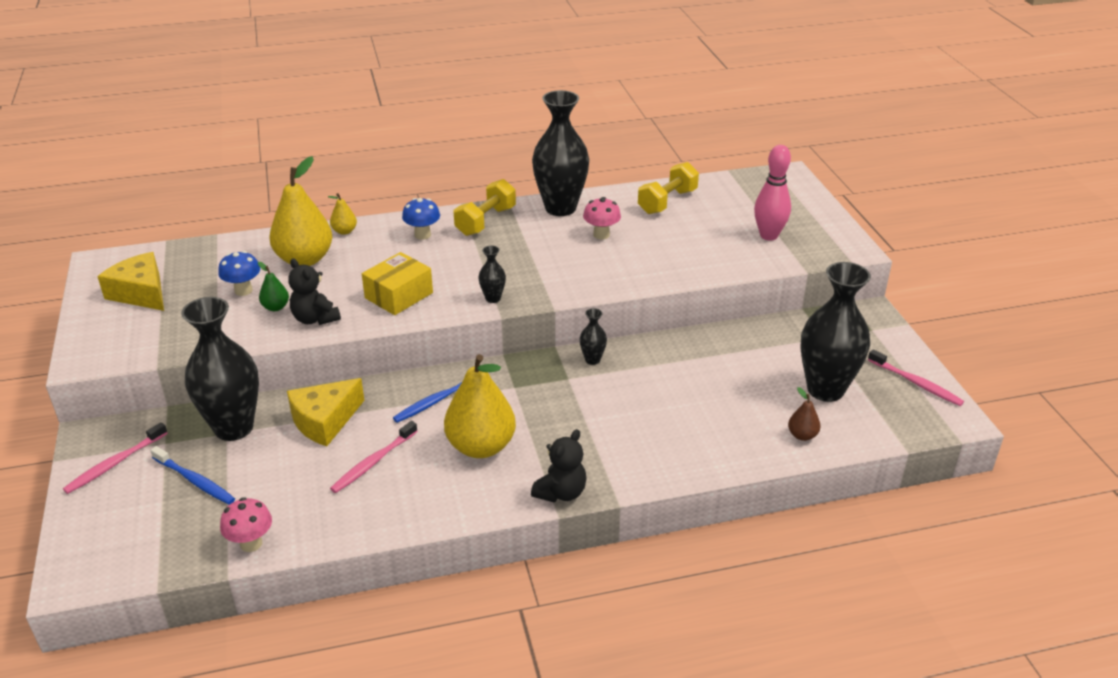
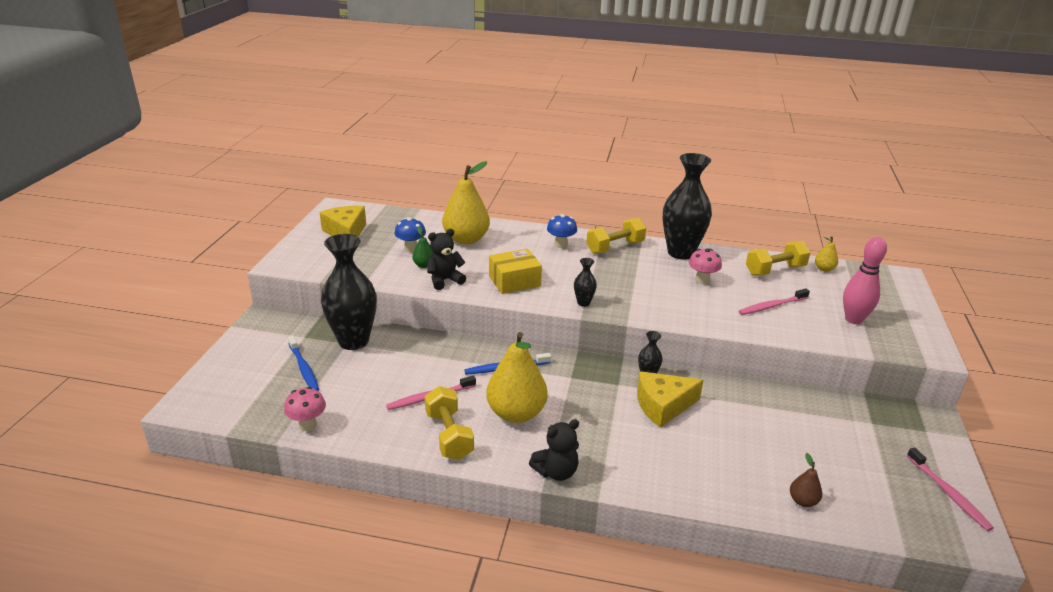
camera: 25 degrees right, 5 degrees down
pink toothbrush [63,422,168,494] -> pink toothbrush moved to [739,289,810,315]
yellow cheese [287,378,364,447] -> yellow cheese moved to [637,371,704,427]
black teddy bear [288,258,341,325] -> black teddy bear turned 75 degrees clockwise [427,229,466,290]
yellow pear [328,193,357,235] -> yellow pear moved to [815,236,838,272]
black vase [801,262,871,402] -> none
none -> yellow dumbbell [425,386,474,460]

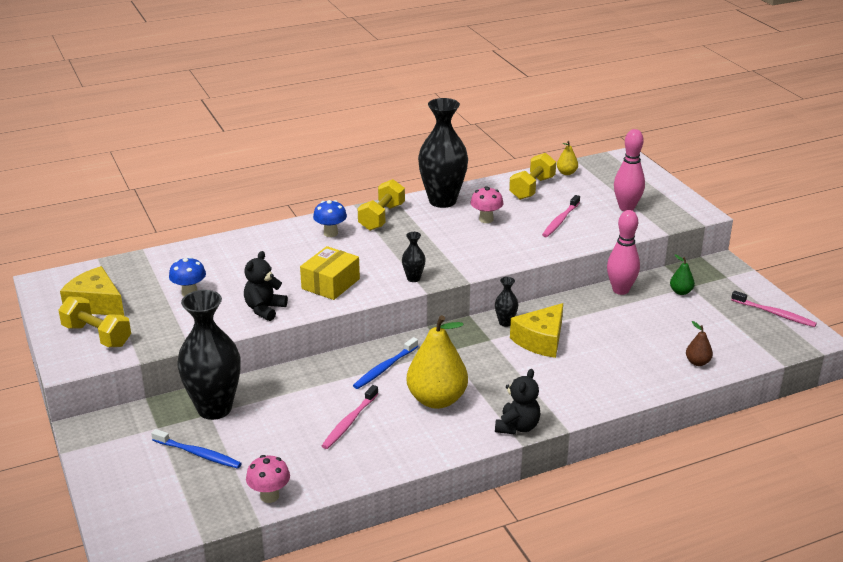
camera: 35 degrees left, 0 degrees up
green pear [412,227,434,268] -> green pear moved to [670,254,695,295]
yellow dumbbell [425,386,474,460] -> yellow dumbbell moved to [58,297,131,347]
yellow pear [442,161,490,245] -> none
none -> pink bowling pin [607,210,640,295]

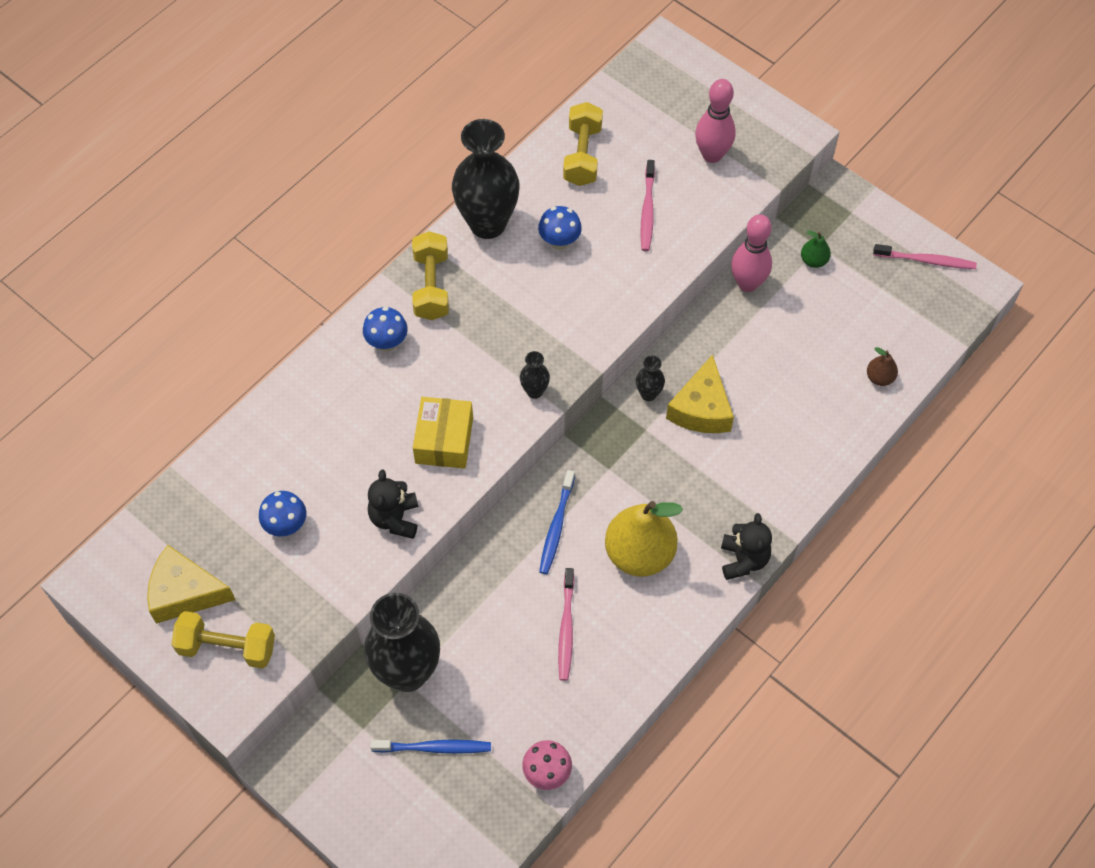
camera: 25 degrees left, 30 degrees up
pink mushroom [470,186,503,223] -> blue mushroom [538,206,582,250]
yellow pear [557,141,578,175] -> none

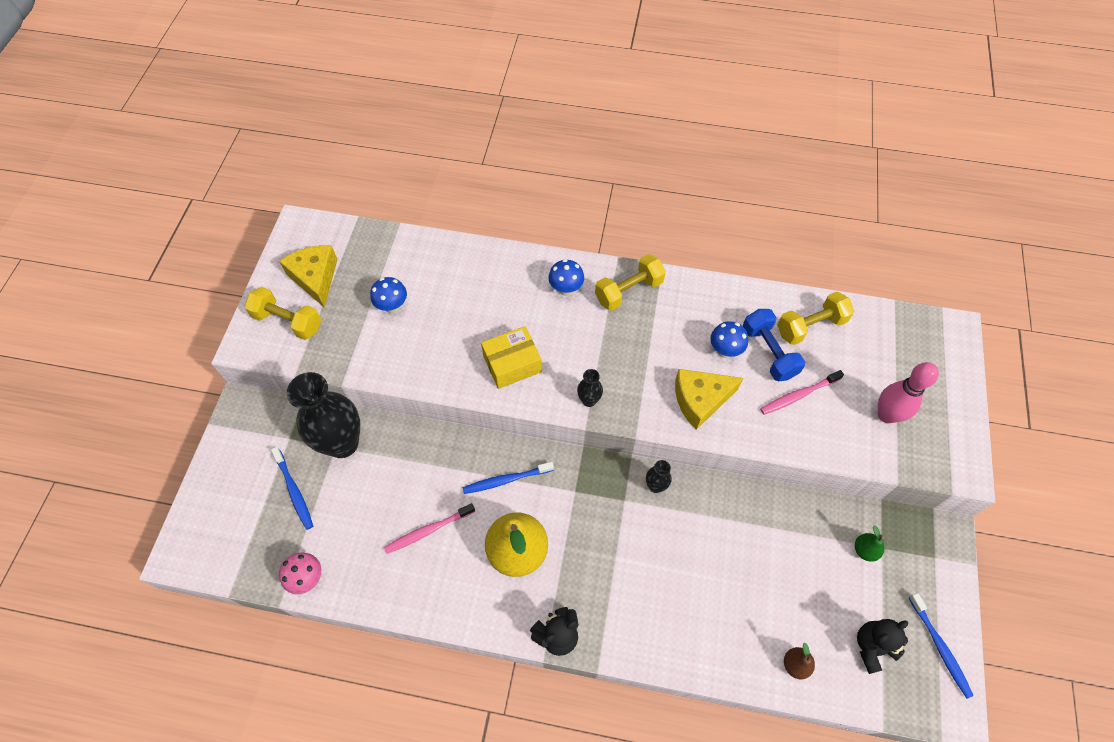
camera: 60 degrees right, 0 degrees up
yellow dumbbell [171,611,275,669] -> yellow dumbbell turned 45 degrees counterclockwise [244,287,321,340]
black teddy bear [368,470,418,539] -> black teddy bear moved to [857,619,908,674]
black vase [452,119,520,239] -> none
yellow cheese [666,355,734,433] -> yellow cheese moved to [675,369,744,430]
pink bowling pin [731,214,772,292] -> none
pink toothbrush [873,244,977,269] -> blue toothbrush [908,593,974,699]
none -> blue dumbbell [743,309,805,381]

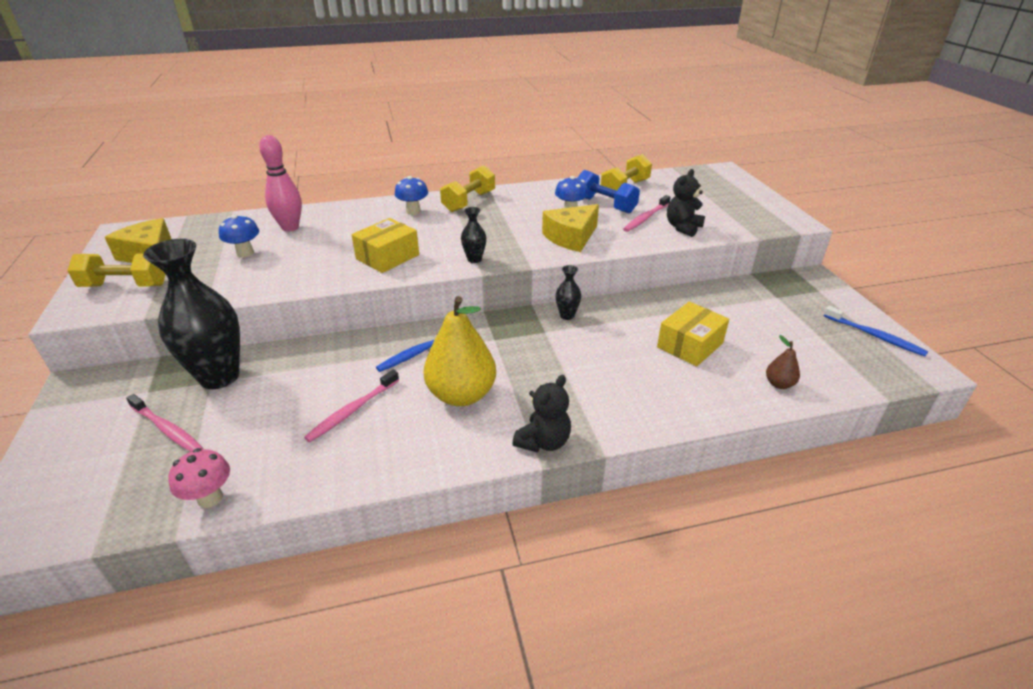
camera: 25 degrees left, 25 degrees down
blue toothbrush [271,447,313,530] -> pink toothbrush [126,394,203,452]
green pear [855,526,884,562] -> none
black teddy bear [857,619,908,674] -> black teddy bear moved to [667,169,705,237]
pink bowling pin [878,362,939,423] -> pink bowling pin moved to [259,135,302,231]
none -> yellow box [657,302,729,367]

